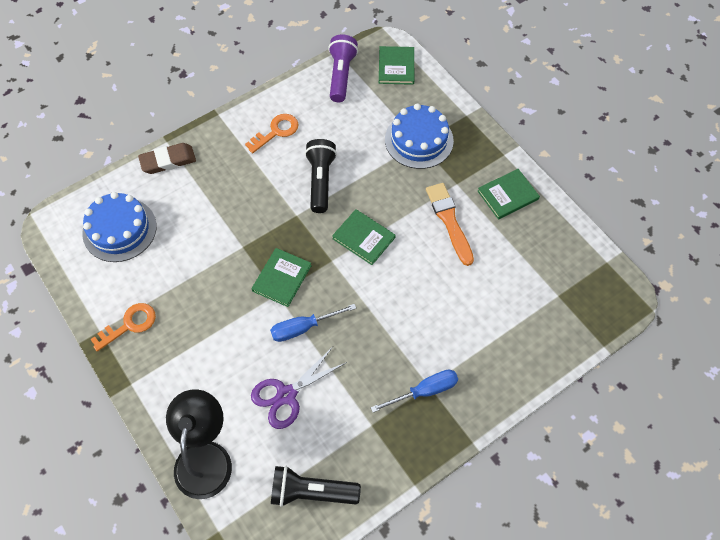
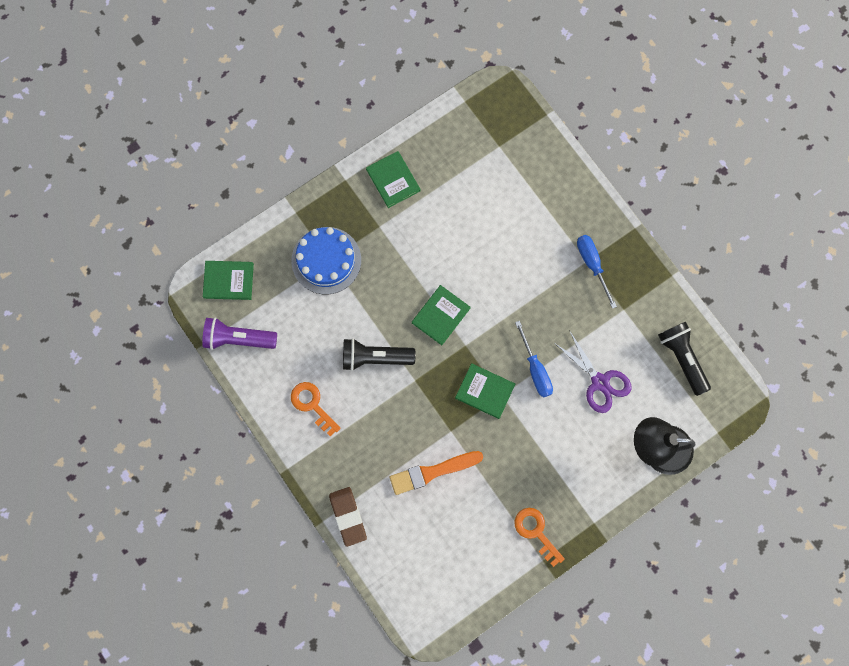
camera: 90 degrees left, 15 degrees up
blue cake [82,192,157,262] -> none
black flashlight [271,466,361,507] -> black flashlight turned 150 degrees clockwise [658,322,711,396]
orange brush [426,183,474,266] -> orange brush moved to [390,451,483,495]

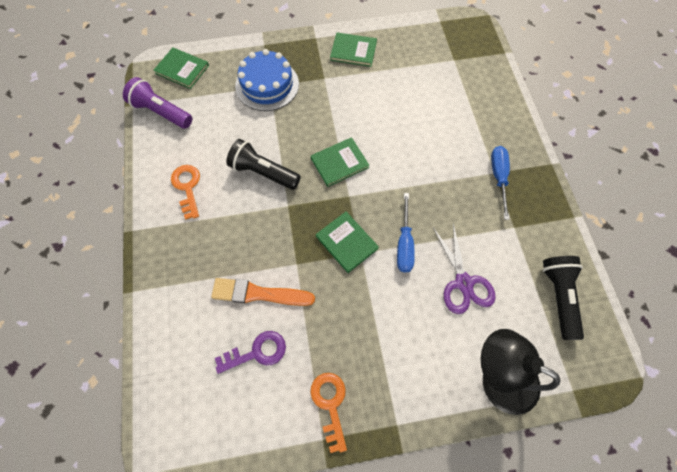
camera: 25 degrees right, 10 degrees down
brown eraser [329,487,367,547] -> none
green book [366,151,421,208] -> green book turned 75 degrees counterclockwise [330,33,377,67]
none -> purple key [215,331,286,374]

